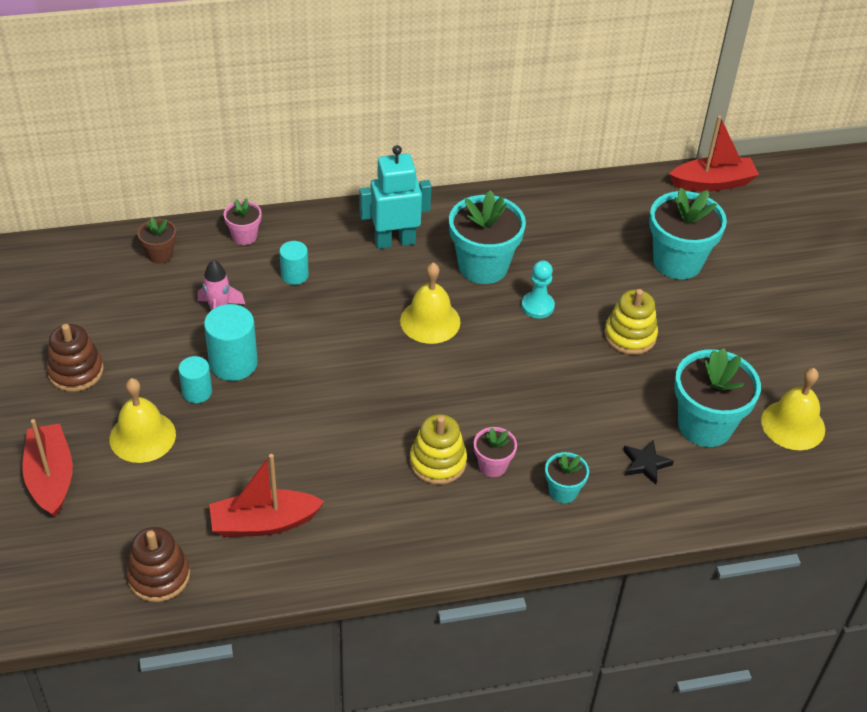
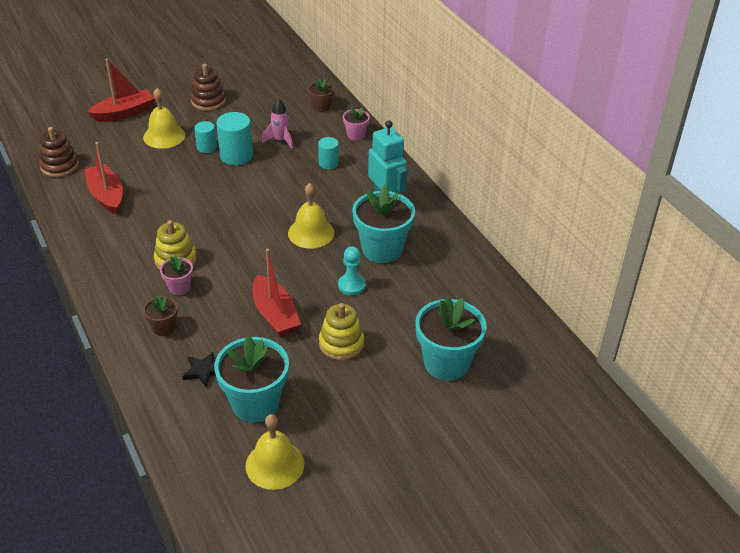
camera: 75 degrees right, 5 degrees down
turquoise flower pot [545,452,589,503] -> brown flower pot [143,295,178,336]
red boat [669,115,759,192] -> red boat moved to [253,249,301,337]

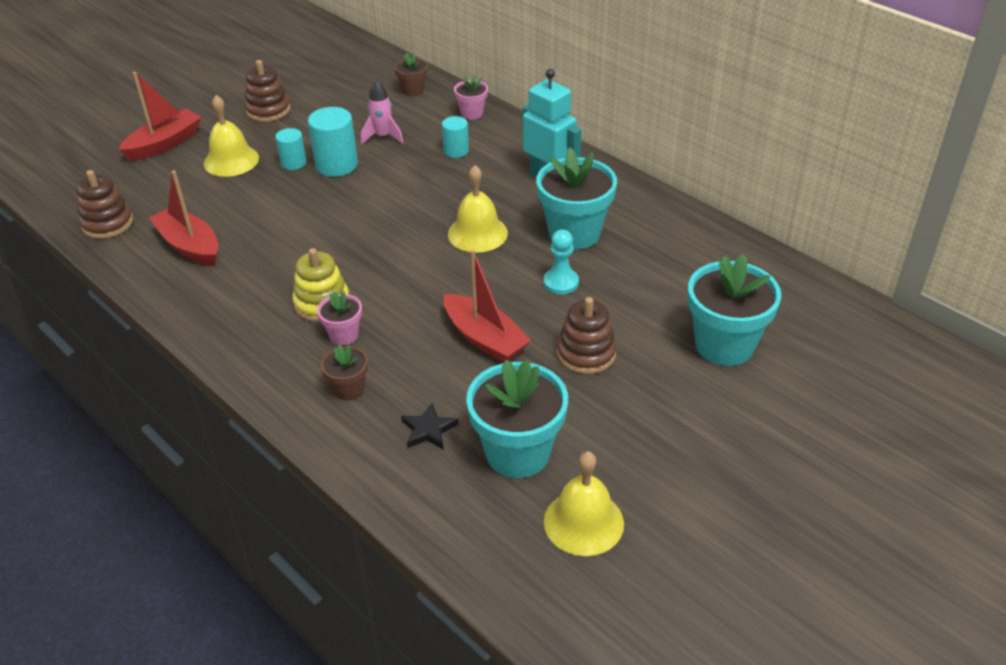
camera: 15 degrees left, 0 degrees up
yellow stacking toy [319,303,364,360] -> brown stacking toy [557,297,617,374]

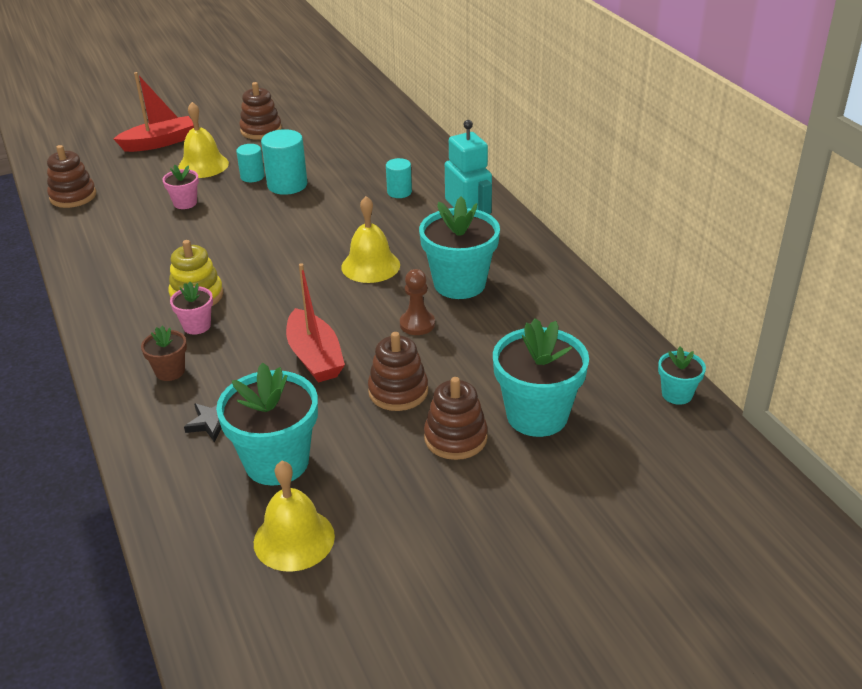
camera: 20 degrees right, 5 degrees down
red boat [149,170,218,266] -> none
pink rocket [361,80,403,145] -> none
brown flower pot [394,53,427,96] -> none
pink flower pot [454,76,488,119] -> pink flower pot moved to [162,164,199,209]
turquoise pawn [543,229,579,295] -> brown pawn [400,269,435,335]
none -> brown stacking toy [424,377,488,460]
none -> turquoise flower pot [658,346,706,405]

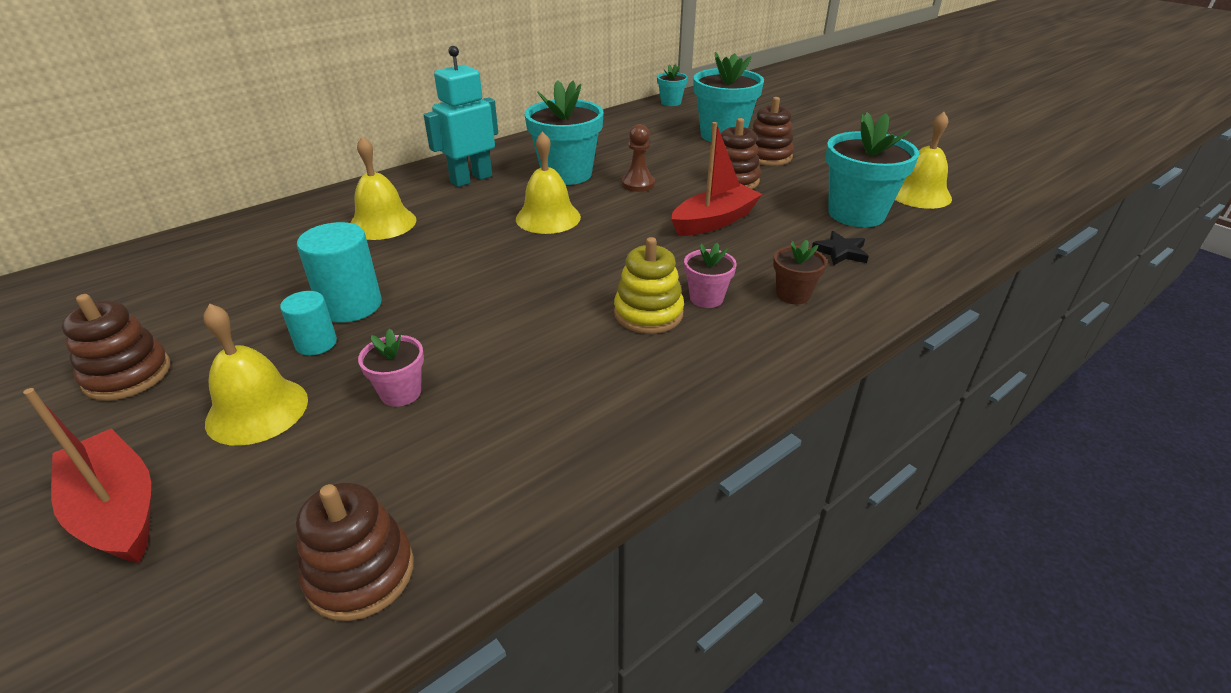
camera: 105 degrees left, 0 degrees up
turquoise cylinder [386,158,412,198] -> yellow bell [350,136,417,240]

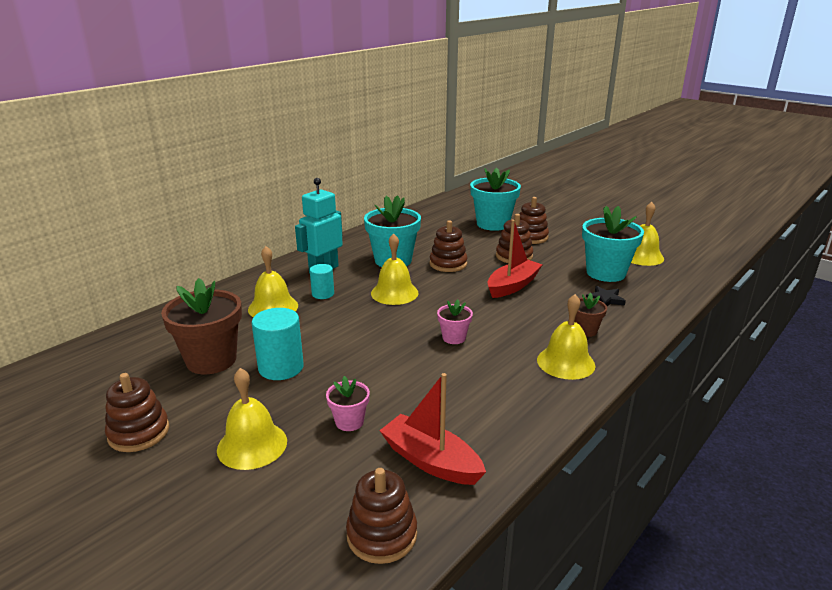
camera: 10 degrees left, 10 degrees down
red boat [23,388,151,563] -> red boat moved to [379,373,486,485]
turquoise cylinder [280,291,337,356] -> turquoise cylinder moved to [310,264,334,299]
yellow stacking toy [614,237,684,334] -> none
brown pawn [622,124,655,192] -> brown stacking toy [430,220,468,272]
turquoise flower pot [657,64,688,106] -> none
pink flower pot [684,243,737,308] -> pink flower pot moved to [437,300,473,344]
none -> brown flower pot [161,278,242,375]
none -> yellow bell [537,294,595,380]

